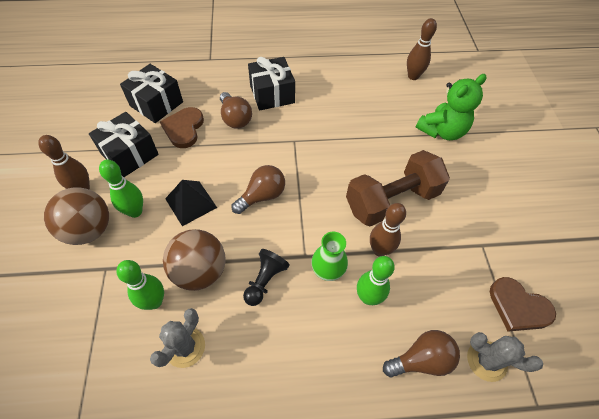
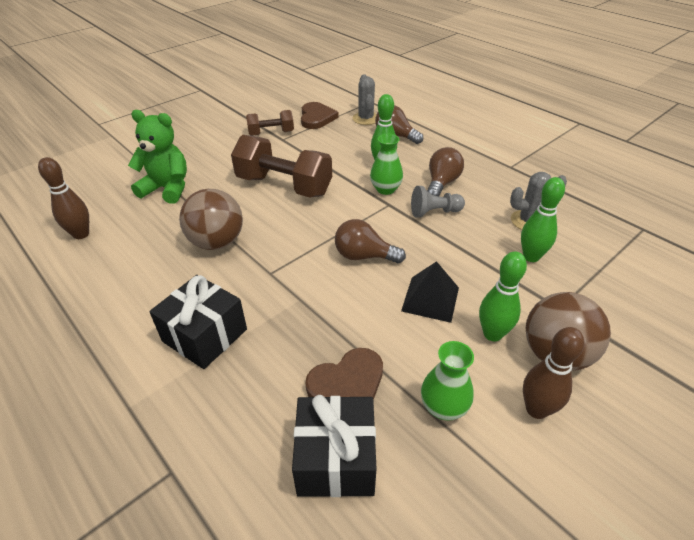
camera: 125 degrees left, 15 degrees down
black gift [89,112,159,177] -> green vase [421,341,474,421]
brown ball [163,229,225,291] -> brown ball moved to [179,189,243,250]
brown light bulb [220,92,252,129] -> brown light bulb moved to [427,147,464,196]
black pawn [243,249,290,306] -> grey pawn [411,186,465,218]
brown bowling pin [370,203,406,257] -> none
none -> brown dumbbell [246,110,294,136]

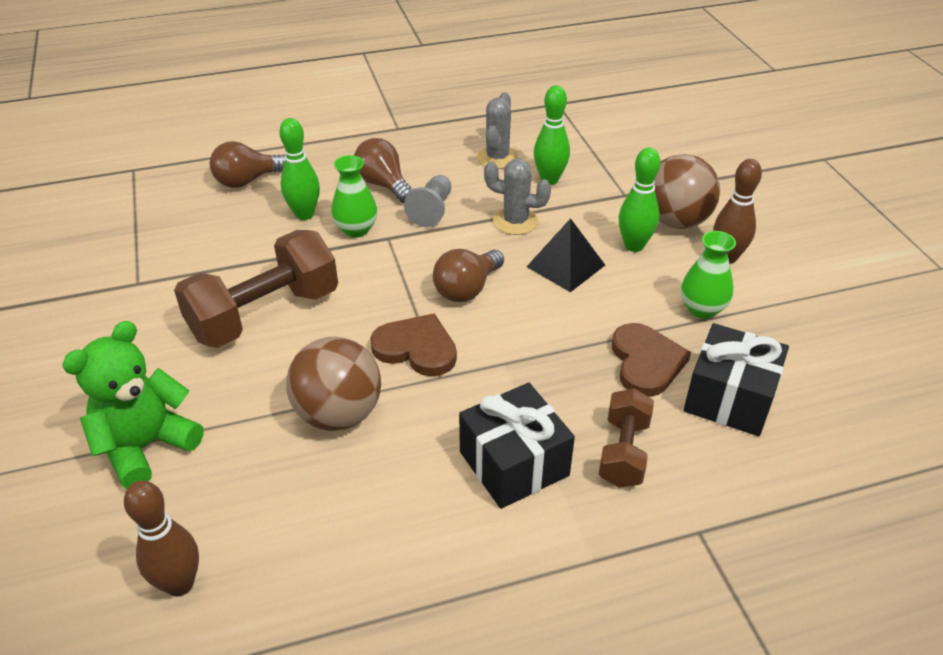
camera: 65 degrees left, 0 degrees up
brown dumbbell [246,110,294,136] -> brown dumbbell moved to [598,388,654,488]
brown heart [301,102,339,129] -> brown heart moved to [370,313,457,376]
grey cactus [353,74,377,125] -> grey cactus moved to [484,159,551,235]

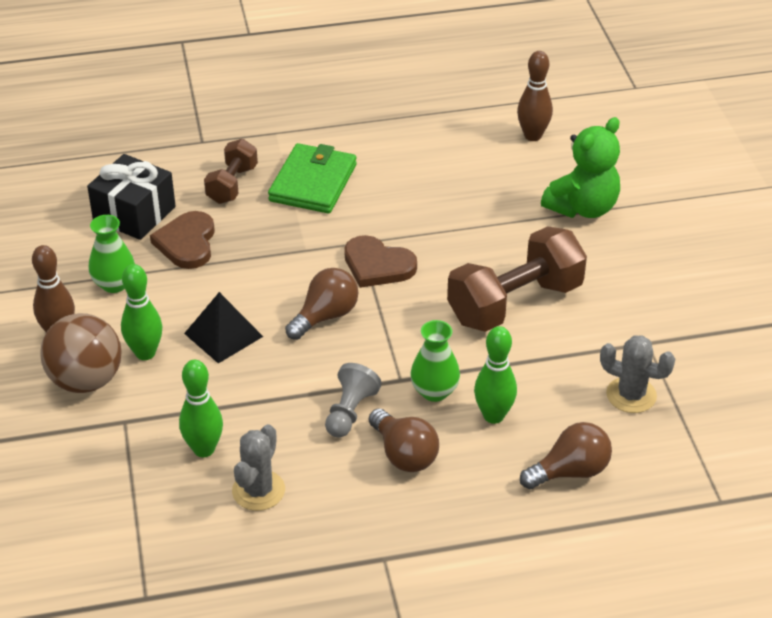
camera: 175 degrees left, 0 degrees up
brown ball [286,337,381,431] -> none
black gift [459,383,575,509] -> green wallet [268,143,357,213]
grey cactus [484,159,551,235] -> grey cactus moved to [600,335,675,413]

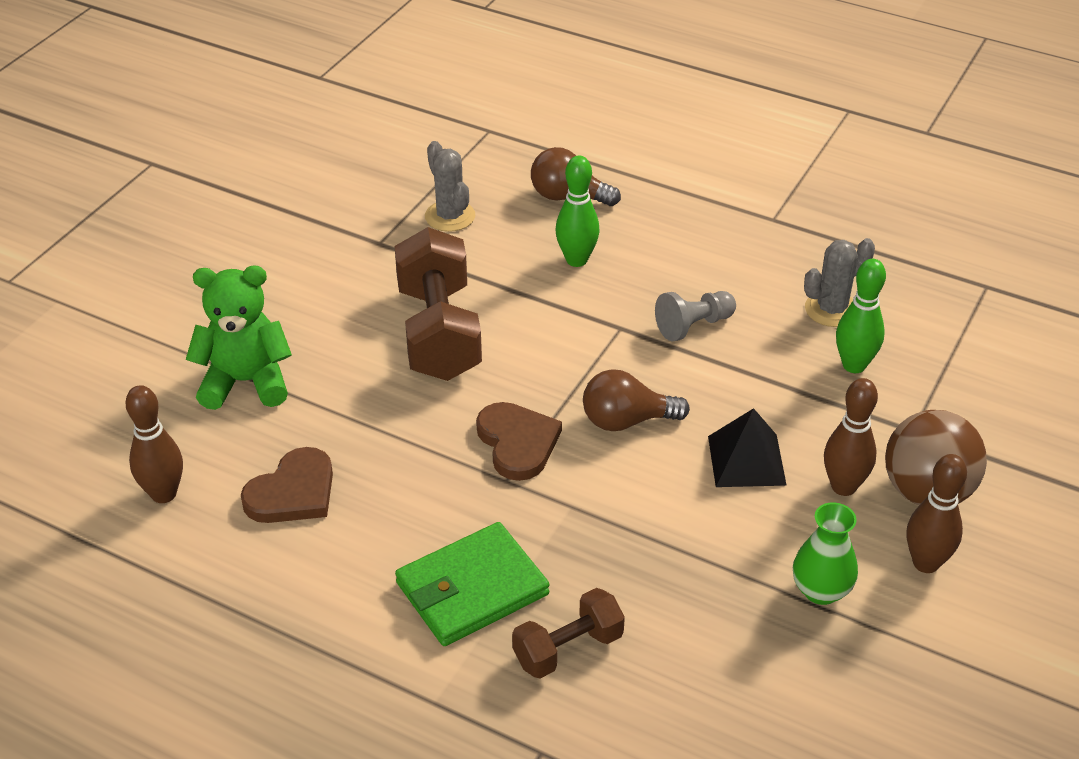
camera: 140 degrees left, 0 degrees up
black gift [87,154,176,240] -> none
green bowling pin [121,264,163,360] -> brown bowling pin [824,378,878,496]
brown heart [150,211,215,269] -> brown heart moved to [241,447,333,523]
brown light bulb [369,409,439,472] -> none
green vase [410,320,460,402] -> none
brown dumbbell [447,226,587,332] -> brown dumbbell turned 75 degrees clockwise [394,227,482,381]

